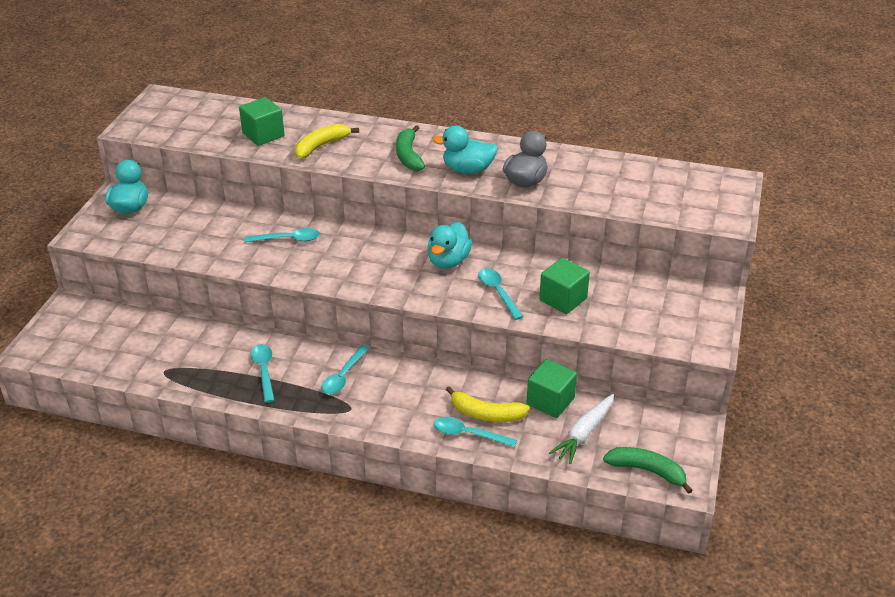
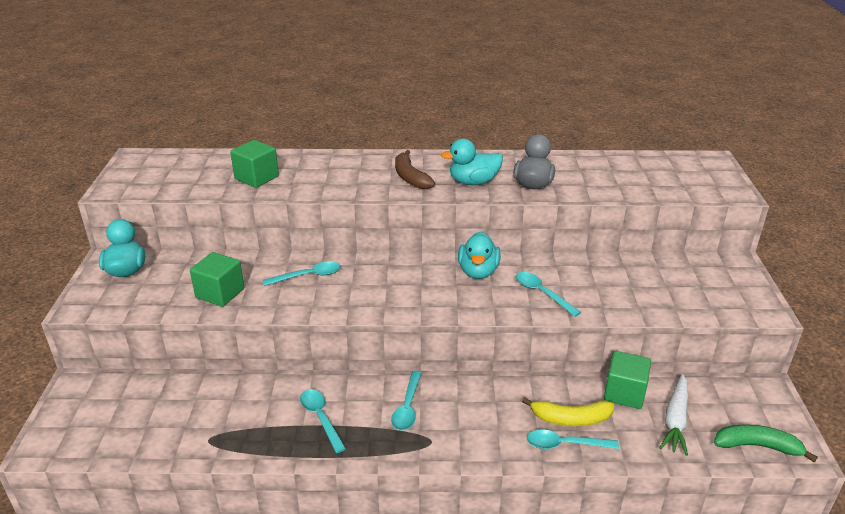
camera: 15 degrees left, 5 degrees down
yellow banana [295,124,359,159] -> none
green banana [396,125,425,171] -> brown banana [395,150,435,189]
green cube [539,258,590,314] -> green cube moved to [190,252,244,307]

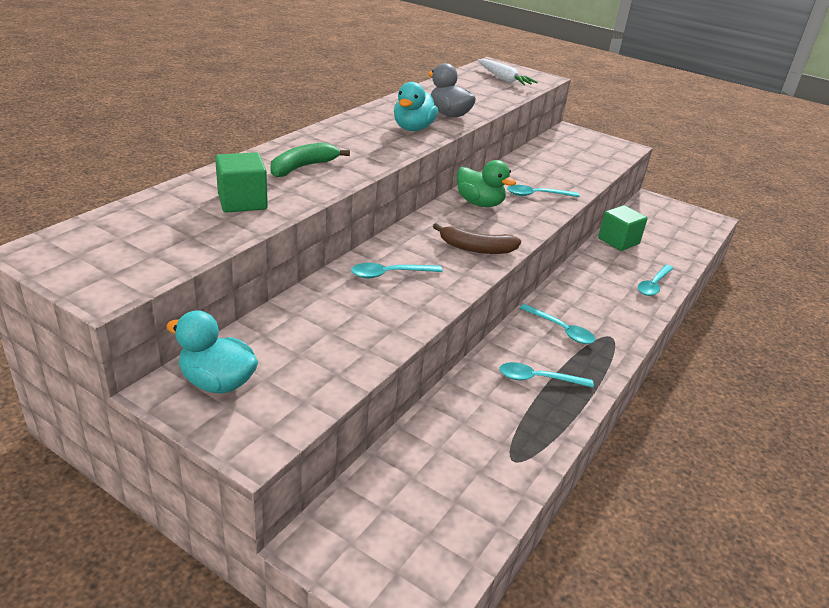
camera: 60 degrees left, 0 degrees up
green cube [190,252,244,307] -> none
turquoise spoon [263,261,341,286] -> turquoise spoon turned 120 degrees counterclockwise [351,263,443,278]
brown banana [395,150,435,189] -> brown banana moved to [433,223,521,254]
turquoise duck [458,232,501,279] -> green duck [457,160,516,207]
yellow banana [522,397,614,426] -> none
white carrot [660,374,688,456] -> white carrot moved to [477,59,538,86]
green banana [714,424,818,462] -> green banana moved to [270,143,350,177]

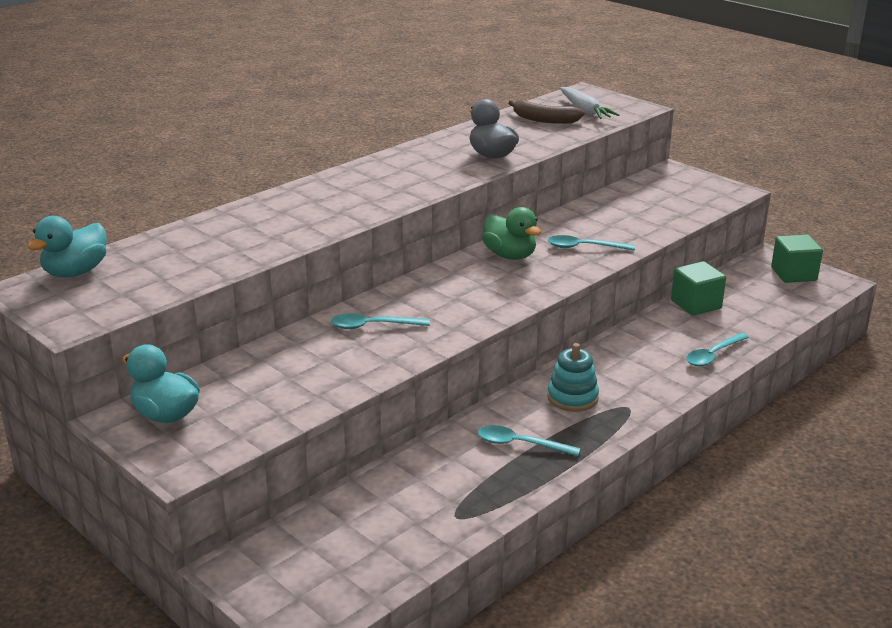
camera: 15 degrees right, 5 degrees down
green cube [215,152,268,213] -> green cube moved to [771,234,823,283]
green banana [270,143,350,177] -> none
turquoise duck [394,82,438,131] -> turquoise duck moved to [27,216,107,277]
brown banana [433,223,521,254] -> brown banana moved to [509,100,585,124]
turquoise spoon [520,304,595,344] -> turquoise stacking toy [547,343,599,412]

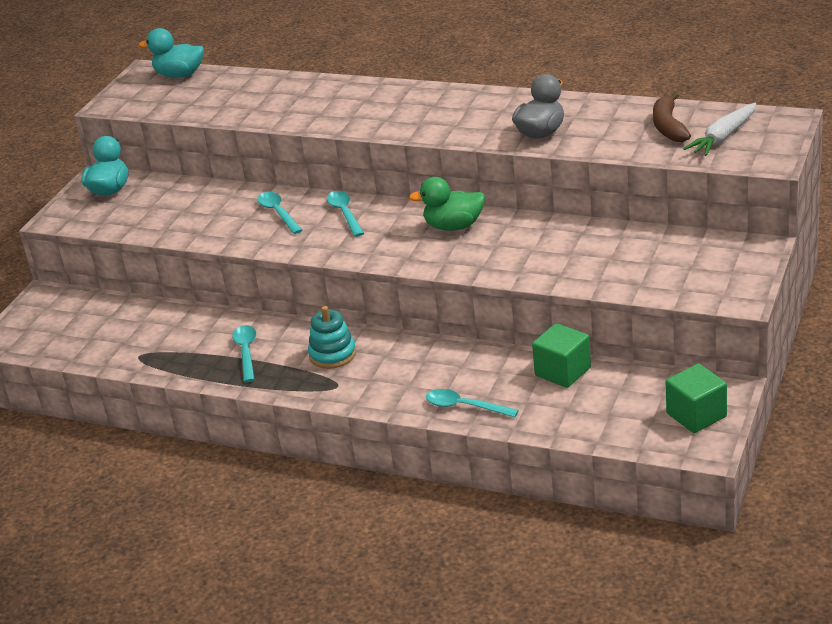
camera: 70 degrees right, 5 degrees up
green duck [482,207,541,260] -> green duck turned 60 degrees clockwise [409,177,485,231]
turquoise spoon [548,235,635,251] -> turquoise spoon moved to [327,191,364,237]

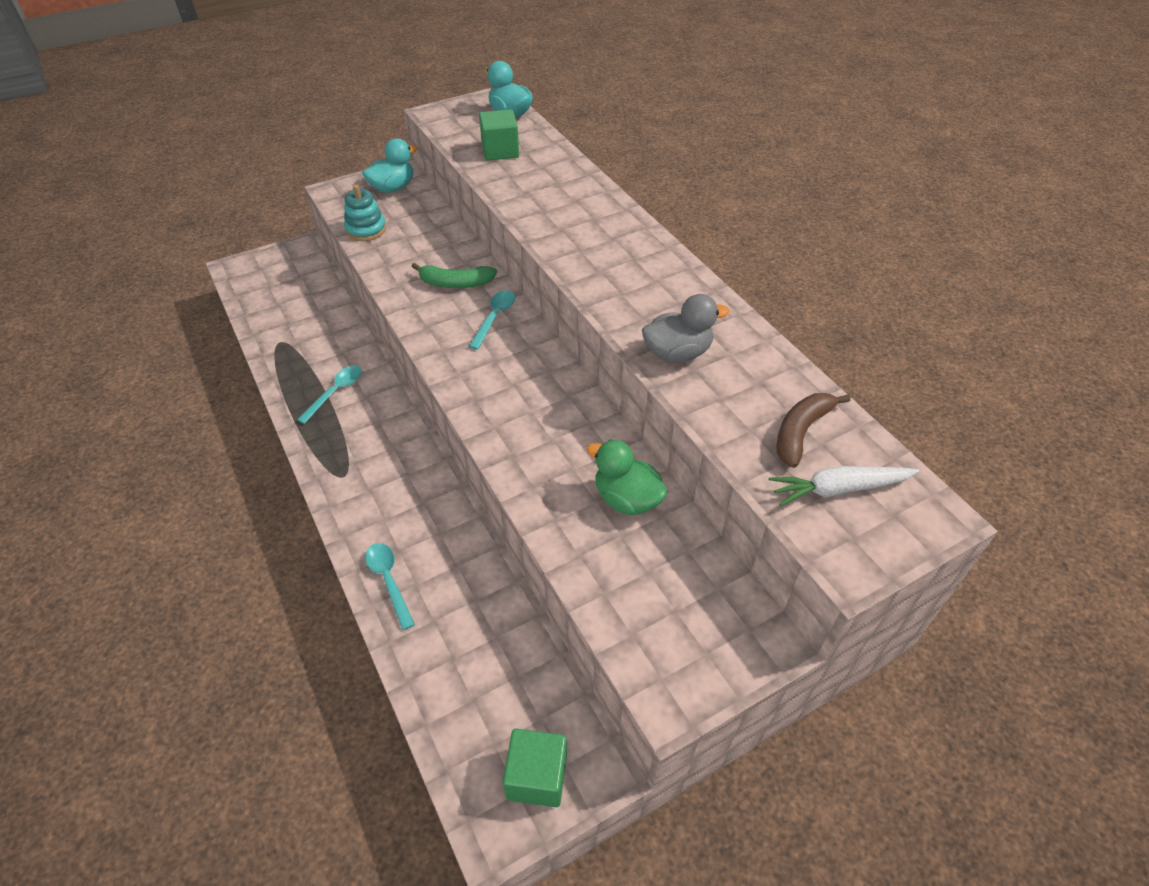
camera: 35 degrees right, 15 degrees up
turquoise spoon [257,192,302,234] -> green banana [412,263,497,288]
turquoise stacking toy [308,306,356,369] -> turquoise stacking toy moved to [344,185,386,241]
green duck [409,177,485,231] -> green duck moved to [587,440,668,515]
green cube [532,323,591,388] -> green cube moved to [479,109,519,161]

